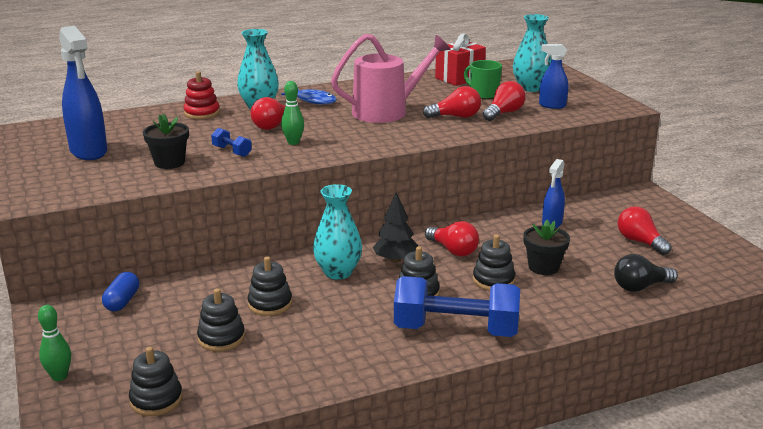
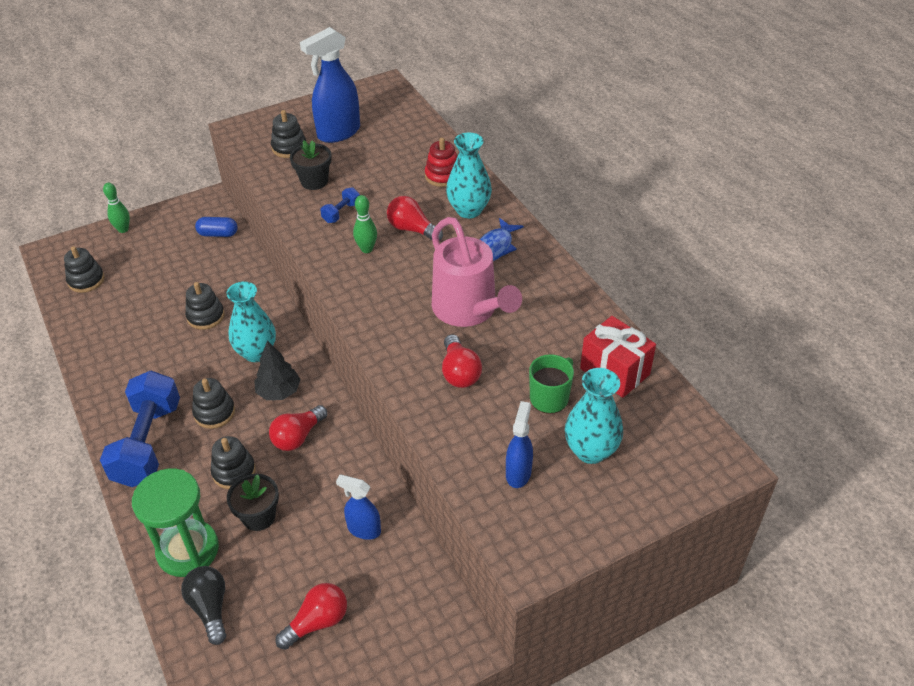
camera: 85 degrees right, 20 degrees up
black stacking toy [197,288,245,352] -> black stacking toy moved to [271,110,306,158]
red light bulb [483,81,526,121] -> none
none -> green hourglass [132,469,219,577]

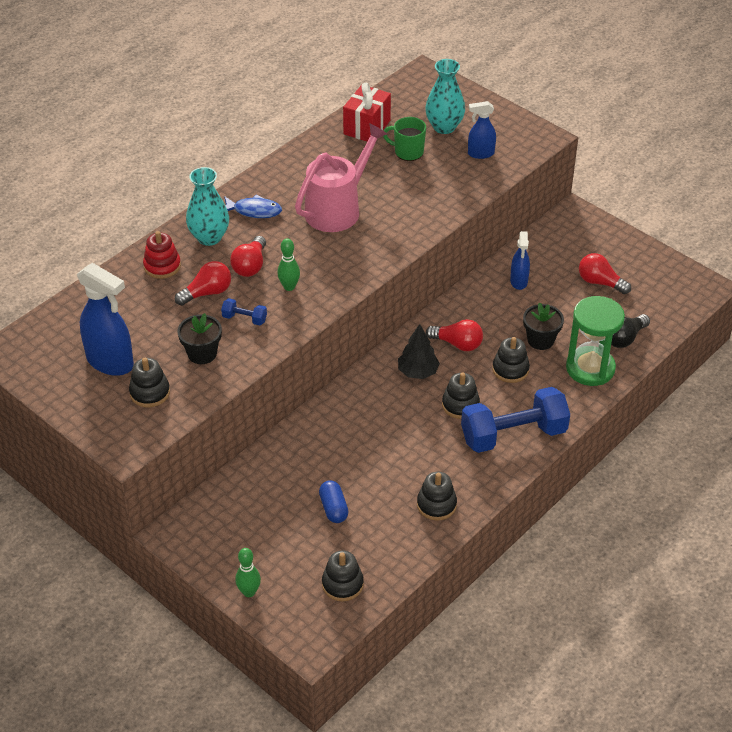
camera: 110 degrees left, 0 degrees up
black stacking toy [185,282,224,330] -> black stacking toy moved to [417,472,457,521]
blue capsule [195,217,238,237] -> blue capsule moved to [319,480,349,523]
turquoise vase [226,281,276,362] -> none
red light bulb [442,334,482,388] -> red light bulb moved to [175,261,231,306]

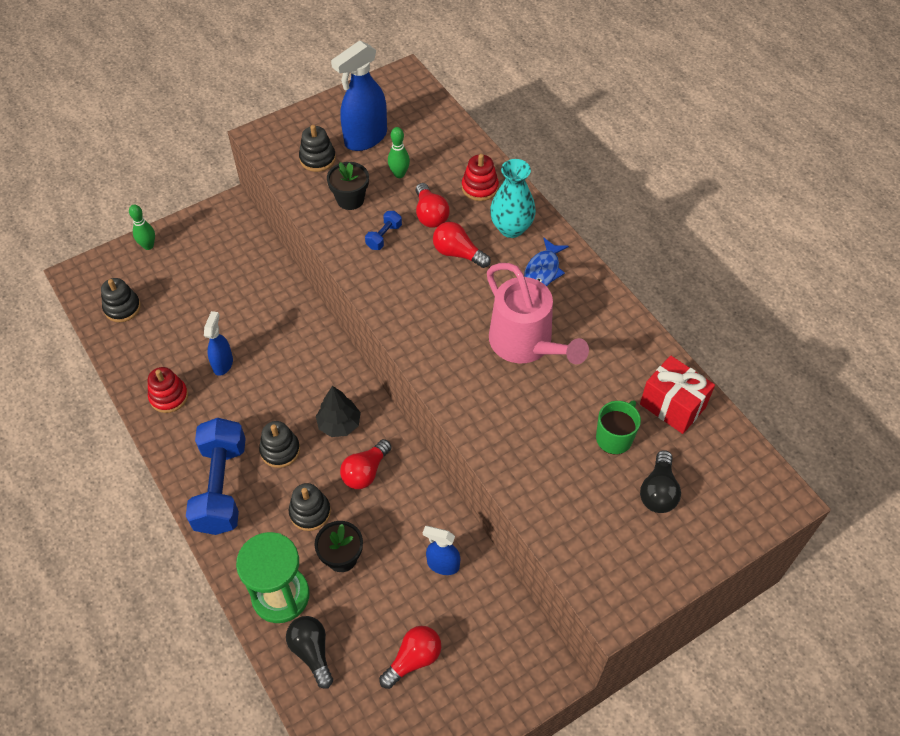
camera: 105 degrees right, 10 degrees up
green bowling pin [277,238,300,291] -> green bowling pin moved to [388,127,410,178]
blue capsule [319,480,349,523] -> none
black stacking toy [417,472,457,521] -> red stacking toy [148,367,188,413]
turquoise vase [425,59,465,134] -> black light bulb [640,450,681,513]
blue spray bottle [468,101,496,159] -> blue spray bottle moved to [204,311,233,376]

